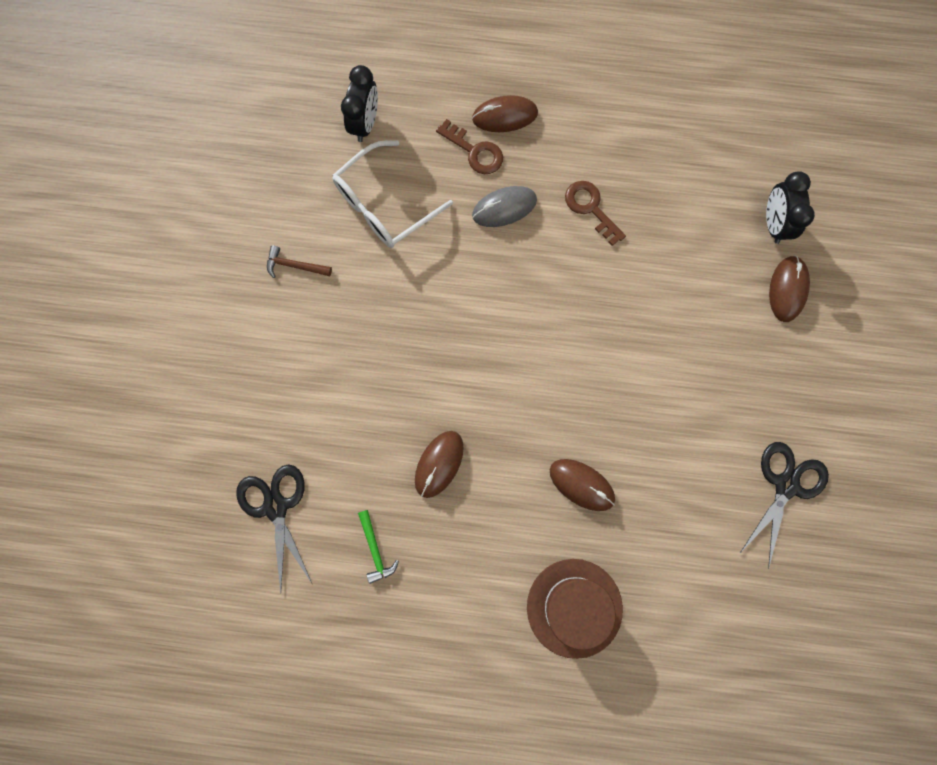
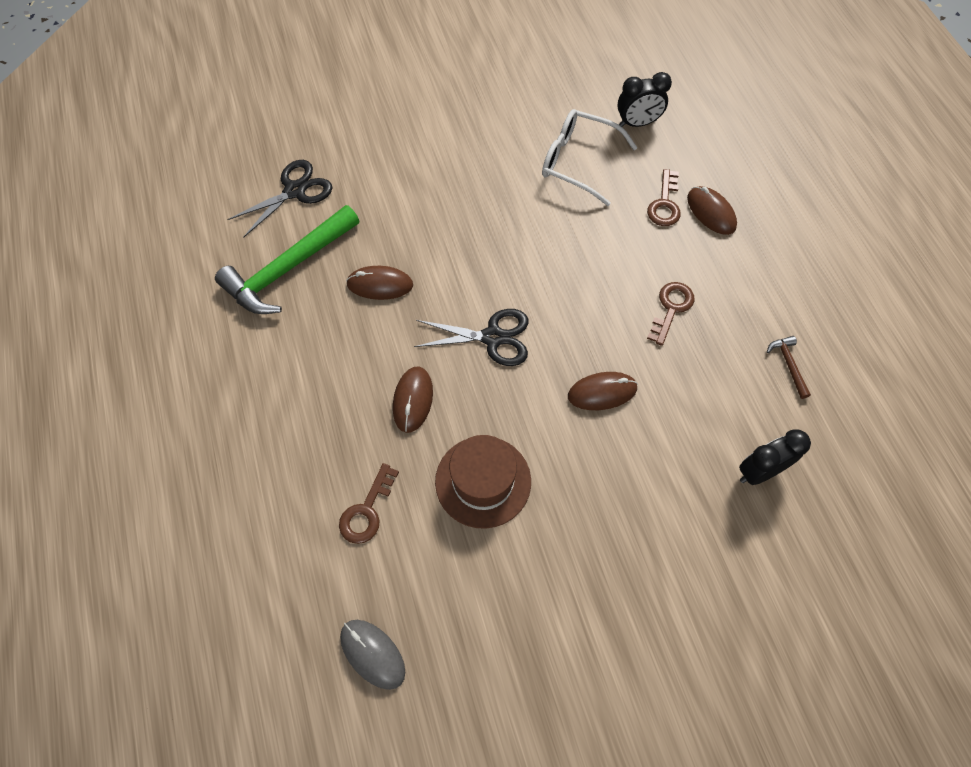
camera: 65 degrees right, 15 degrees down
brown hammer [267,245,332,278] -> brown hammer moved to [767,336,811,399]
green hammer [358,510,399,584] -> green hammer [215,205,359,314], size x2.40
grey mouse [472,186,537,227] -> grey mouse moved to [340,620,405,690]
brown hat [527,559,623,659] -> brown hat moved to [435,435,531,529]
black scissors [740,442,829,568] -> black scissors moved to [414,309,529,366]
brown mouse [769,256,810,322] -> brown mouse moved to [568,372,638,410]
none -> brown key [339,463,399,544]

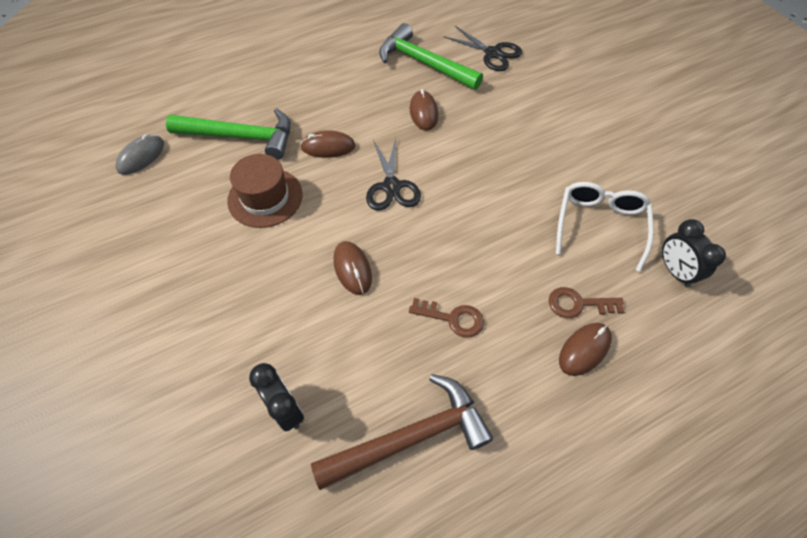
camera: 80 degrees right, 5 degrees down
brown key [339,463,399,544] -> green hammer [166,108,291,160]
brown hammer [767,336,811,399] -> brown hammer [311,374,493,490], size x2.40

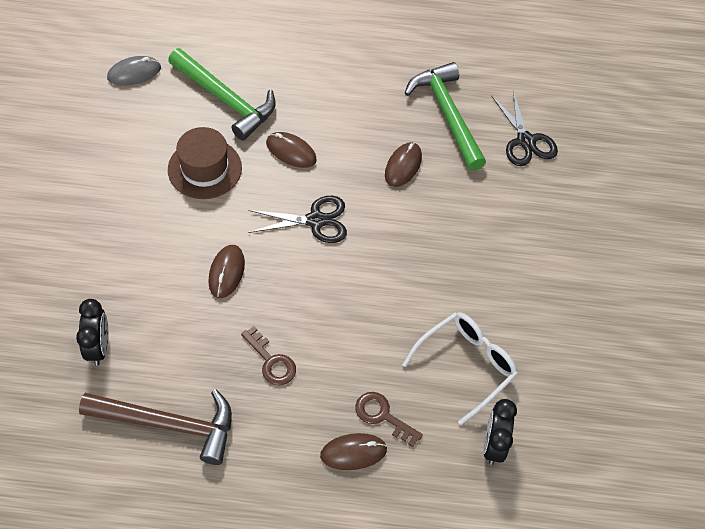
camera: 30 degrees right, 0 degrees up
black scissors [366,138,421,211] -> black scissors turned 120 degrees counterclockwise [248,196,347,243]

